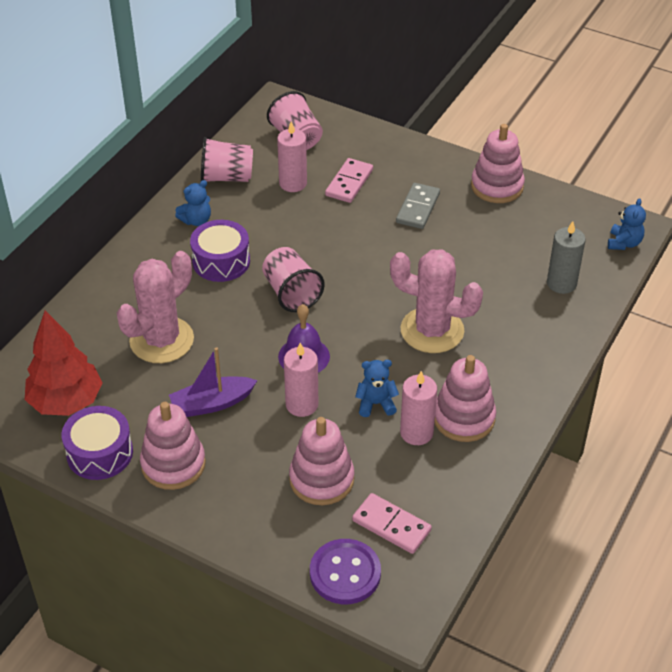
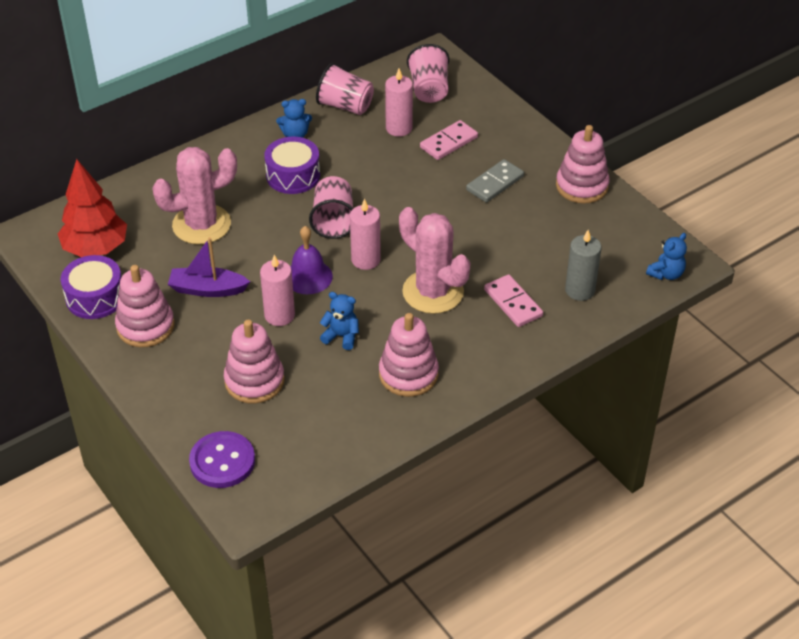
camera: 25 degrees right, 0 degrees up
pink domino [352,493,432,554] -> pink domino moved to [484,274,543,327]
pink candle [400,371,437,445] -> pink candle moved to [350,199,381,270]

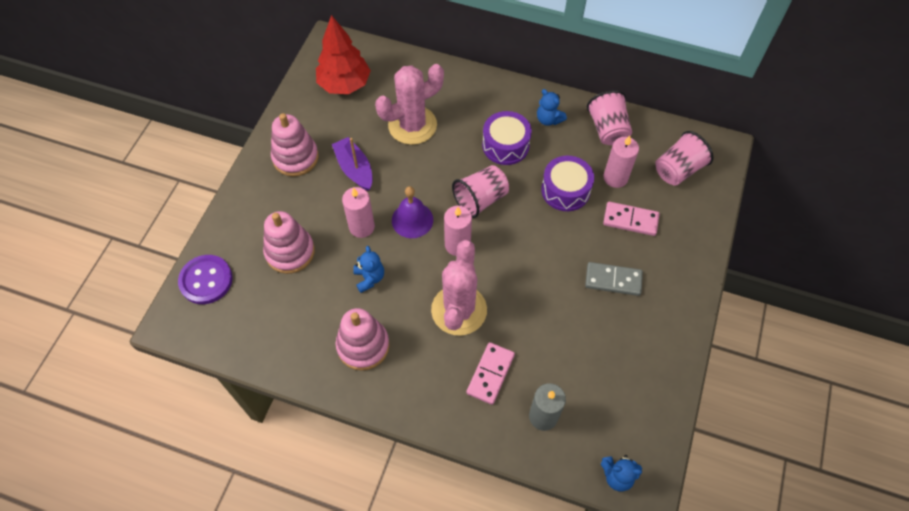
camera: 55 degrees right, 15 degrees up
purple drum [61,255,121,319] -> purple drum moved to [541,156,594,211]
pink cactus [152,147,237,244] -> pink cactus turned 60 degrees counterclockwise [375,64,444,145]
pink stacking toy [556,125,610,203] -> none

